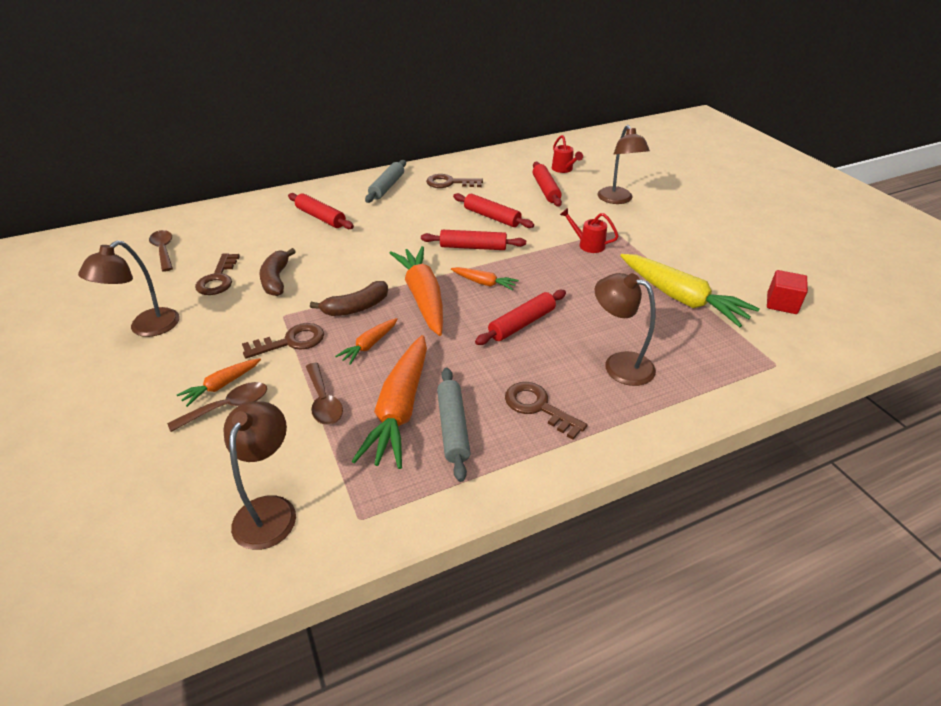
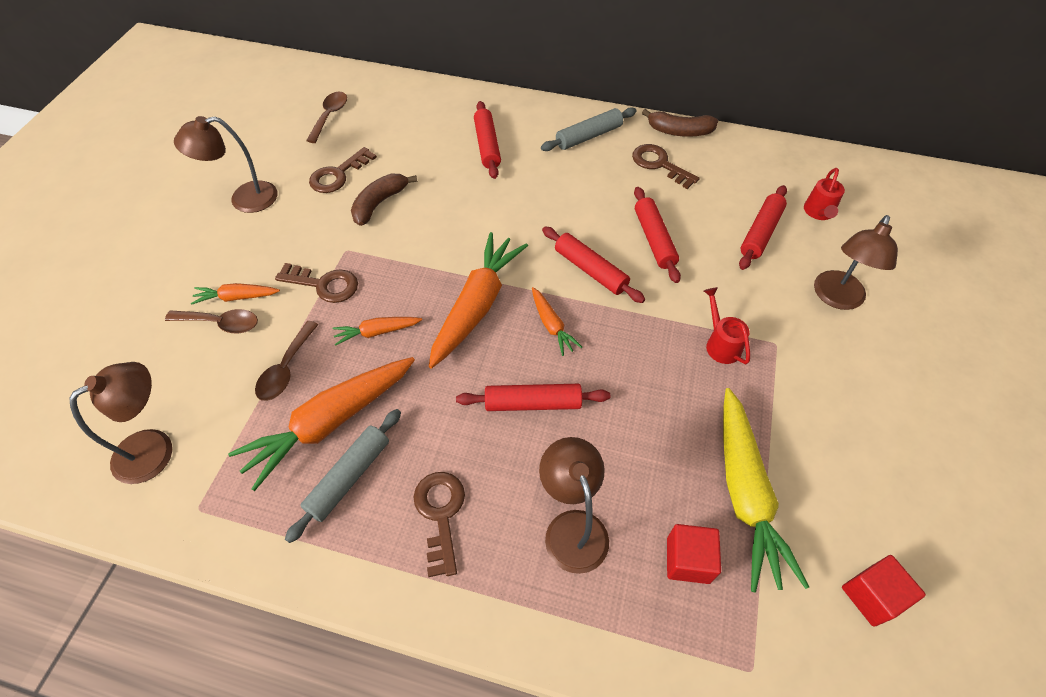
camera: 40 degrees right, 15 degrees up
brown banana [310,281,388,316] -> brown banana moved to [642,109,718,137]
none -> red cube [667,524,721,584]

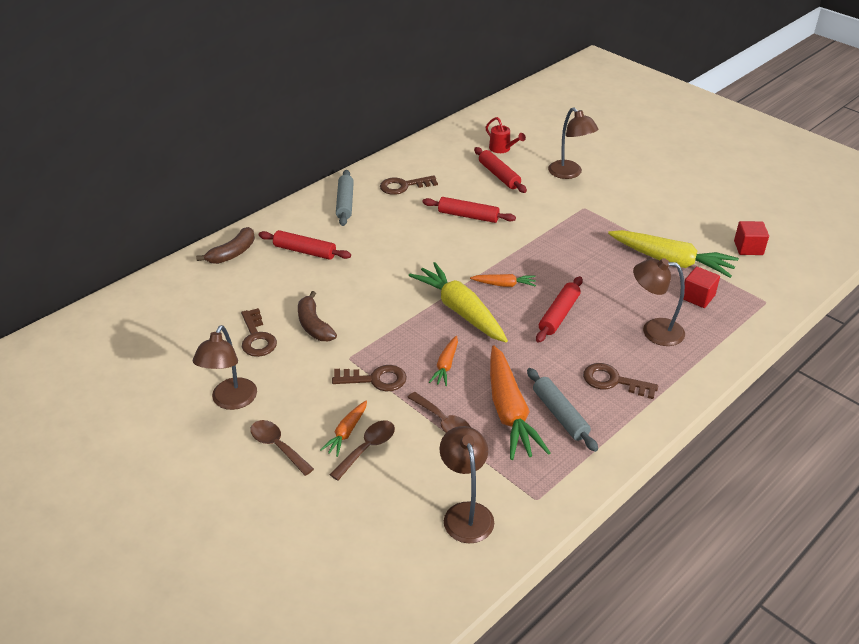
camera: 60 degrees left, 15 degrees down
brown key [275,263,358,303] -> brown key turned 45 degrees clockwise [332,365,407,391]
brown spoon [306,92,347,143] -> brown spoon moved to [250,420,314,476]
orange carrot [429,232,528,369] -> yellow carrot [409,262,508,342]
red rolling pin [542,227,645,303] -> none
brown banana [642,109,718,137] -> brown banana moved to [196,227,255,264]
red watering can [704,287,750,364] -> none

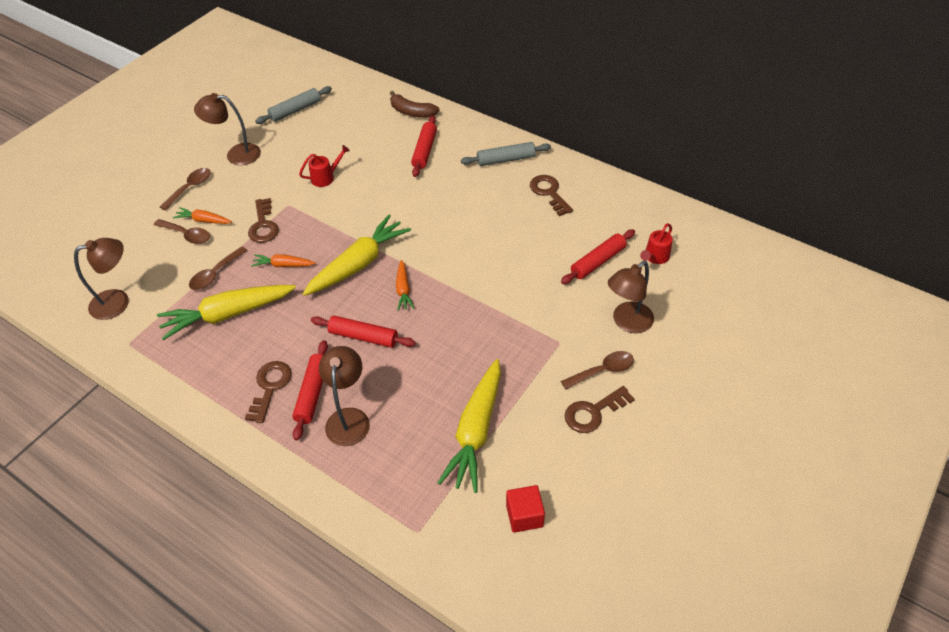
camera: 80 degrees right, 10 degrees up
brown key [241,308,277,357] -> brown key moved to [565,386,635,433]
brown banana [298,291,337,341] -> red watering can [299,145,350,187]
red rolling pin [422,197,516,223] -> red rolling pin moved to [292,340,328,440]
orange carrot [490,345,550,460] -> yellow carrot [157,285,296,340]
grey rolling pin [527,368,598,452] -> grey rolling pin moved to [255,86,332,124]
red cube [683,266,720,308] -> none
none -> brown spoon [561,351,634,389]

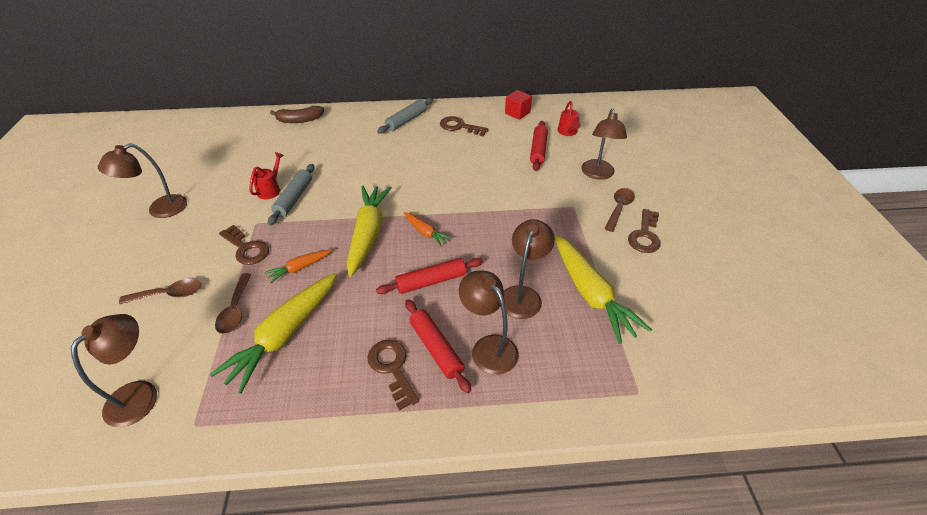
camera: 40 degrees left, 5 degrees down
brown spoon [160,168,211,211] -> none
orange carrot [173,207,232,224] -> none
grey rolling pin [255,86,332,124] -> grey rolling pin moved to [268,164,315,225]
red rolling pin [411,116,437,177] -> none
red cube [506,485,545,533] -> red cube moved to [505,90,532,120]
none -> brown lamp [504,219,555,319]

